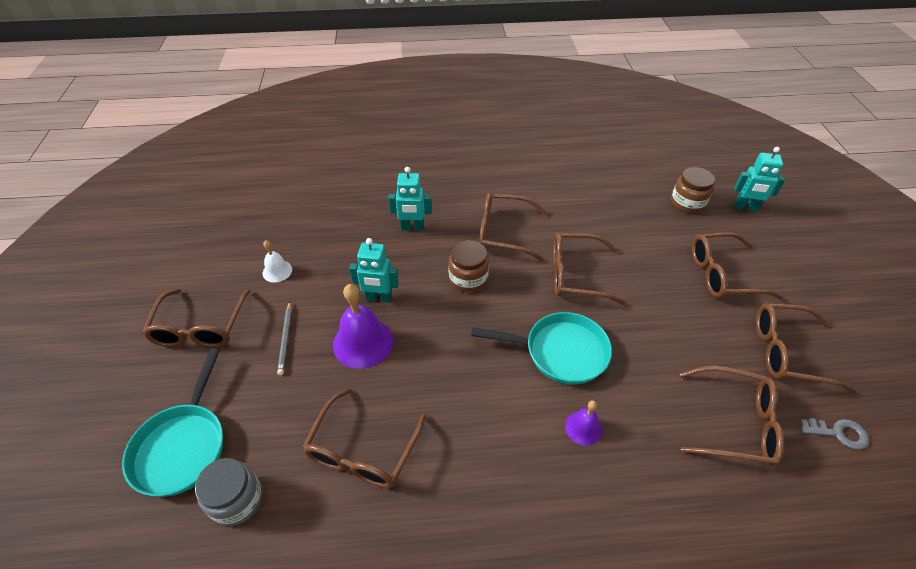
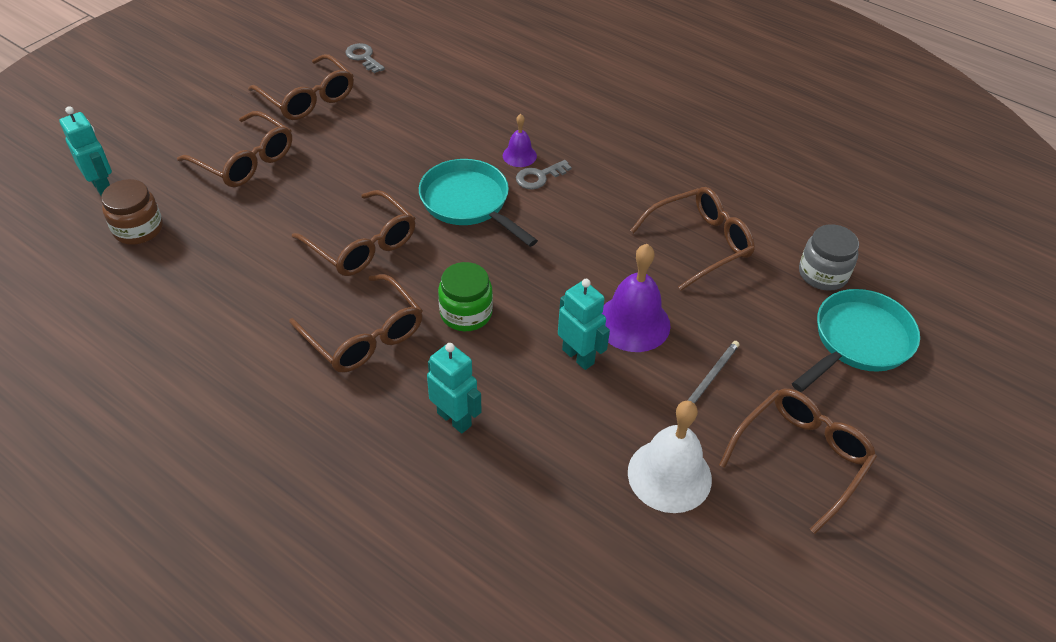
camera: 140 degrees left, 0 degrees up
white bell [263,240,292,283] -> white bell [628,401,712,513], size x1.85
brown jar [449,240,489,292] -> green jar [438,262,493,331]
brown glasses [679,366,784,466] -> none
none -> grey key [516,160,572,189]

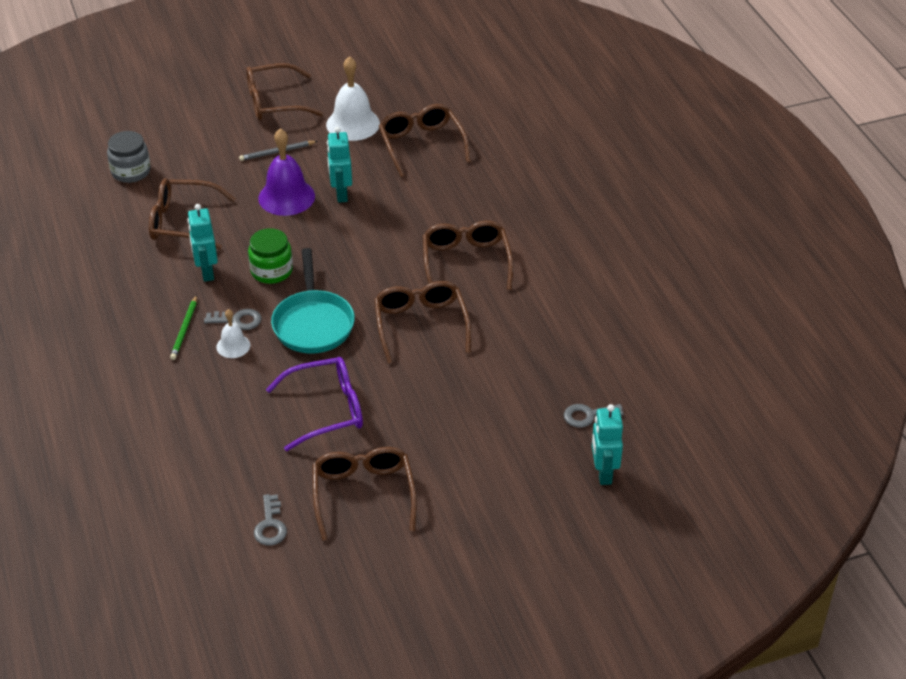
camera: 145 degrees left, 5 degrees down
brown jar [101,179,163,245] -> grey key [564,404,624,428]
brown glasses [177,111,292,187] -> brown glasses moved to [379,104,471,177]
turquoise robot [427,343,482,434] -> turquoise robot moved to [187,204,218,282]
green jar [438,262,493,331] -> green jar moved to [248,228,293,284]
purple bell [503,114,537,167] -> white bell [216,309,250,358]
turquoise pan [792,289,920,392] -> none
none -> green pencil [170,295,197,360]
none -> purple glasses [266,357,363,451]

